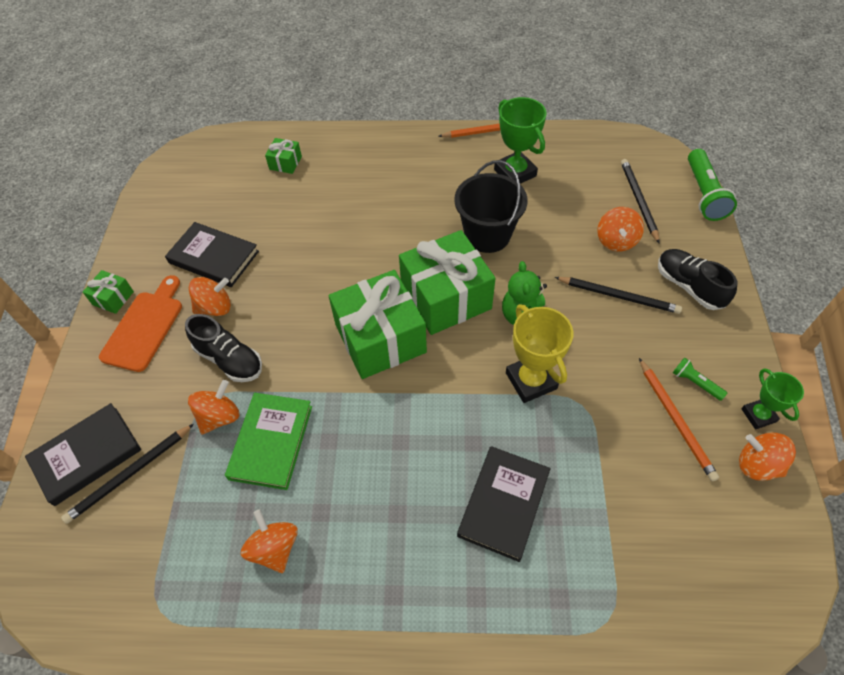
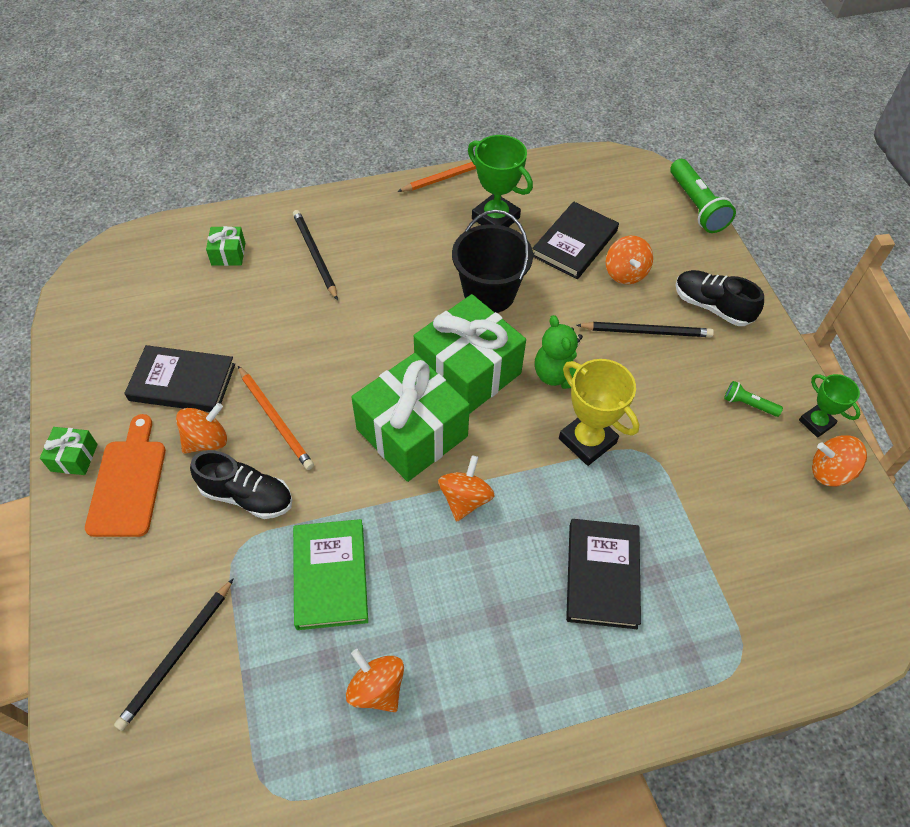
camera: 20 degrees left, 0 degrees up
black book [25,403,141,506] -> black book moved to [532,201,619,279]
orange spinning top [188,380,239,434] -> orange spinning top moved to [438,455,495,521]
black pencil [621,159,660,244] -> black pencil moved to [293,210,338,301]
orange pencil [639,358,719,481] -> orange pencil moved to [238,366,314,470]

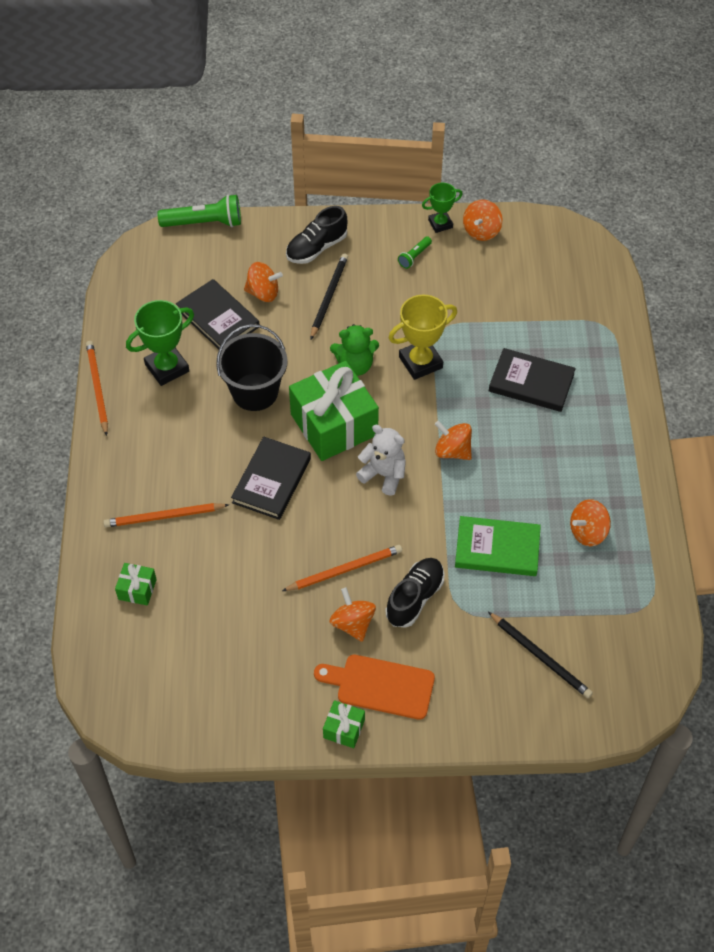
camera: 75 degrees left, 0 degrees up
black book [124,345,235,412] -> black book moved to [231,437,311,520]
black pencil [293,210,338,301] -> orange pencil [103,503,229,528]
green gift [351,353,470,482] -> white teddy bear [356,425,406,496]

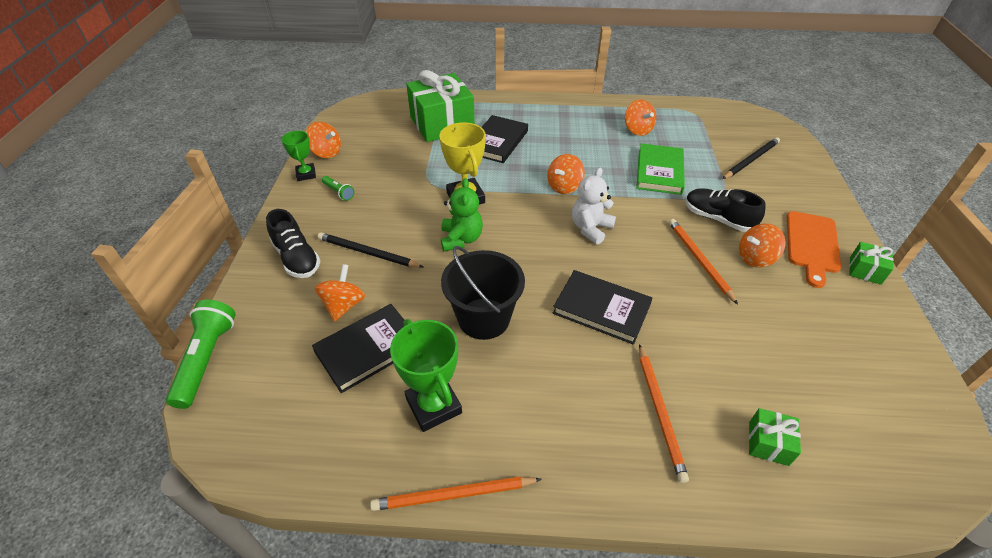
camera: 85 degrees left, 10 degrees down
green gift [289,361,379,461] -> green gift moved to [406,70,475,142]

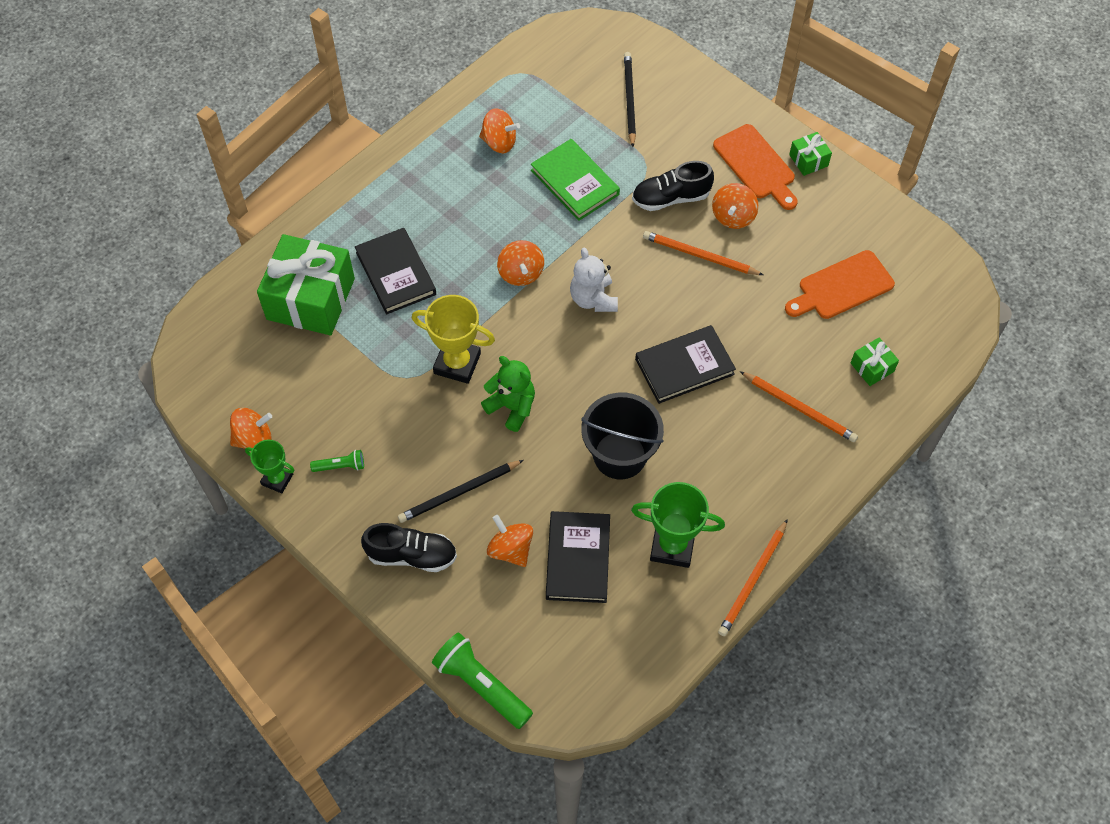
camera: 50 degrees left, 15 degrees up
none -> orange cutting board [785,250,895,319]

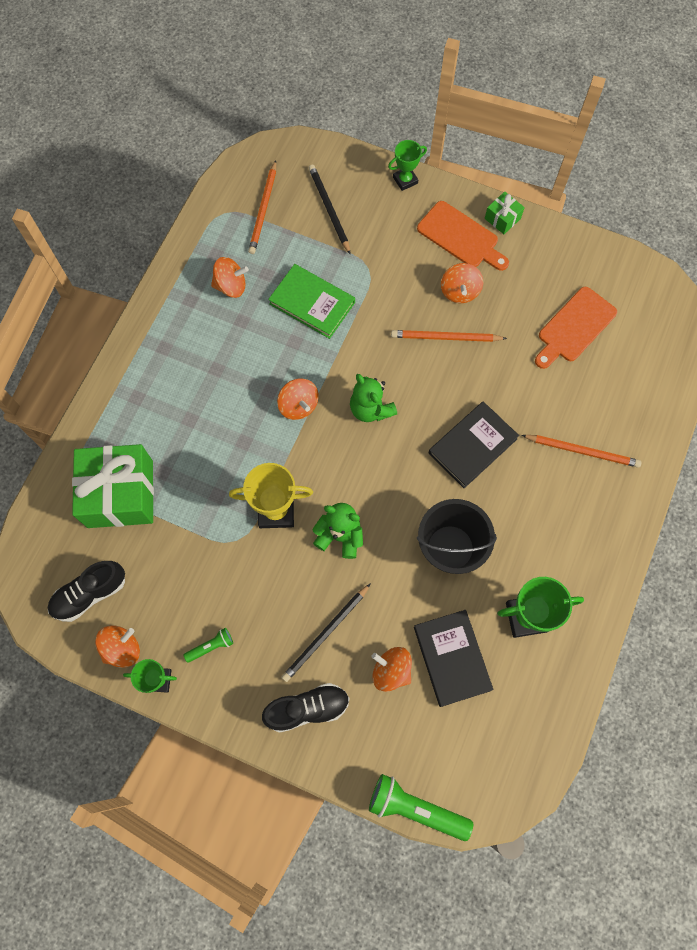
camera: 20 degrees left, 10 degrees up
black book [355,228,436,314] -> none
white teddy bear [570,248,618,312] -> green teddy bear [350,374,397,422]
black shoe [632,161,714,211] -> black shoe moved to [48,561,125,622]
orange pencil [718,519,788,636] -> orange pencil moved to [248,160,276,254]
green gift [851,337,899,386] -> none
none -> green trophy [388,140,427,191]

